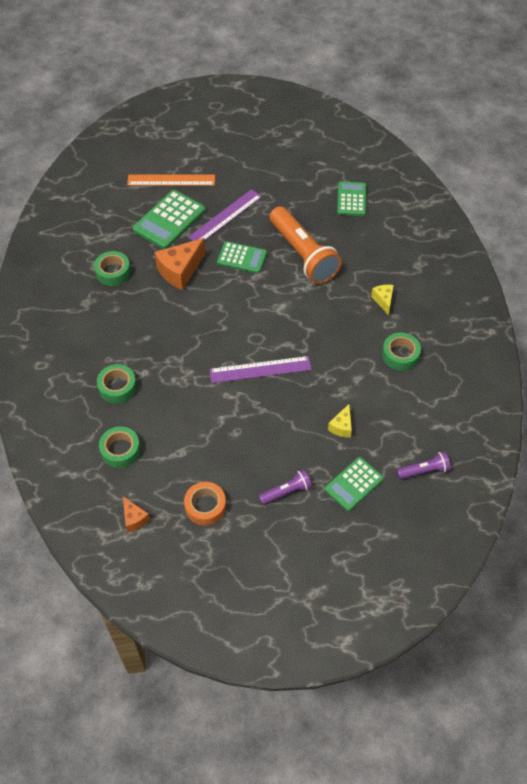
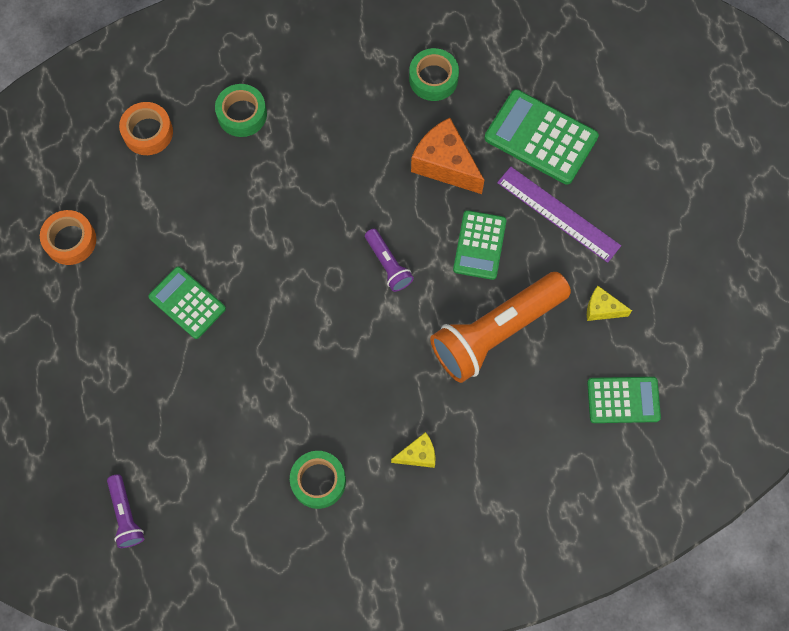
camera: 85 degrees right, 15 degrees up
green tape [99,426,141,468] -> orange tape [119,102,173,155]
orange cheese [123,496,150,532] -> none
orange ruler [127,175,215,186] -> none
purple ruler [209,356,312,383] -> none
purple flashlight [259,470,312,505] -> purple flashlight moved to [365,229,414,292]
green calculator [325,457,383,511] -> green calculator moved to [148,267,226,339]
yellow cheese [328,404,352,438] -> yellow cheese moved to [587,286,632,321]

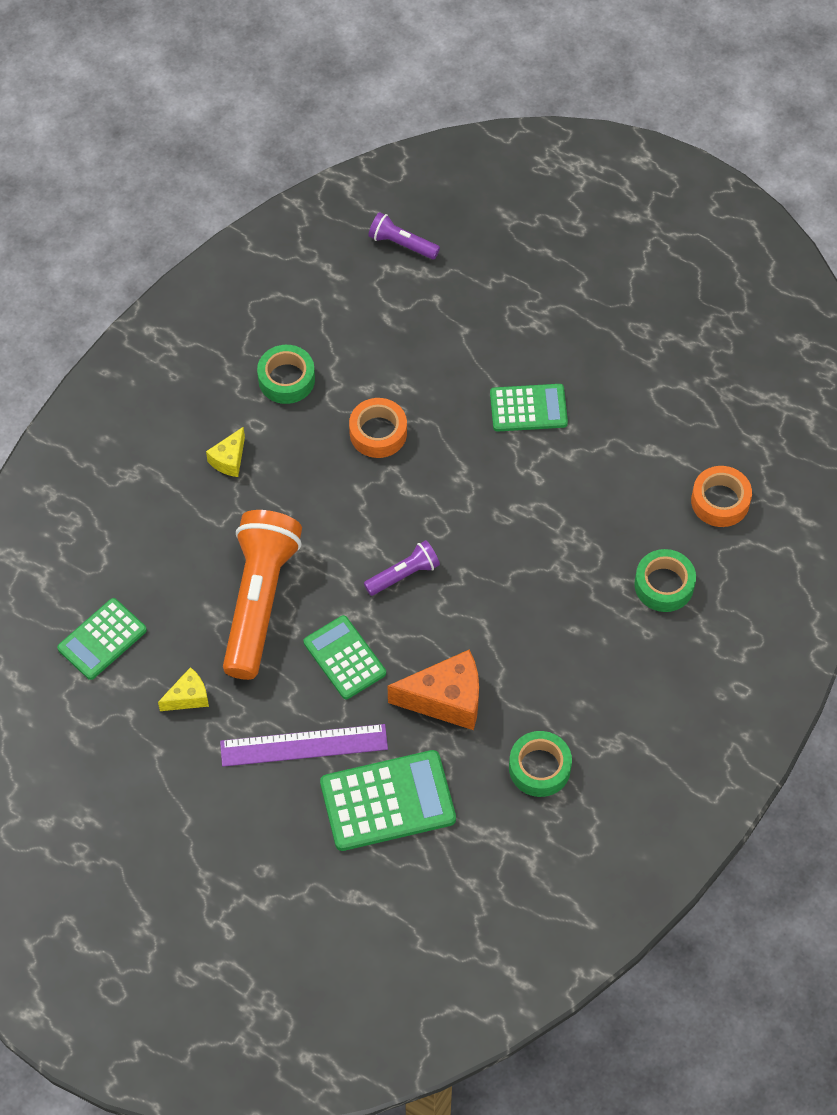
camera: 135 degrees right, 10 degrees down
orange tape [40,210,96,265] -> orange tape moved to [349,398,407,458]
purple flashlight [365,229,414,292] -> purple flashlight turned 135 degrees clockwise [364,540,440,596]

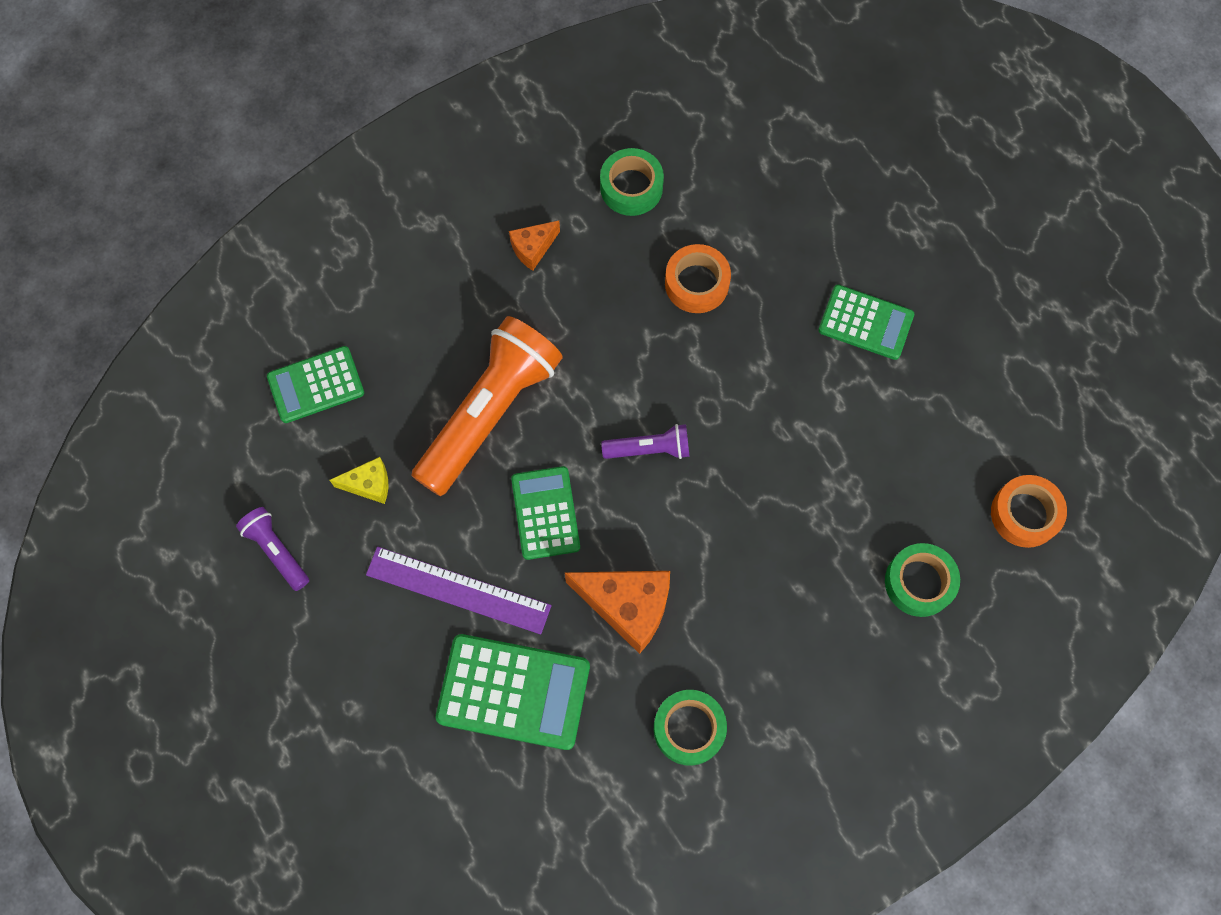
camera: 25 degrees right, 10 degrees up
yellow cheese [206,426,245,477] -> orange cheese [509,221,560,271]
purple flashlight [368,212,440,259] -> purple flashlight moved to [236,507,309,591]

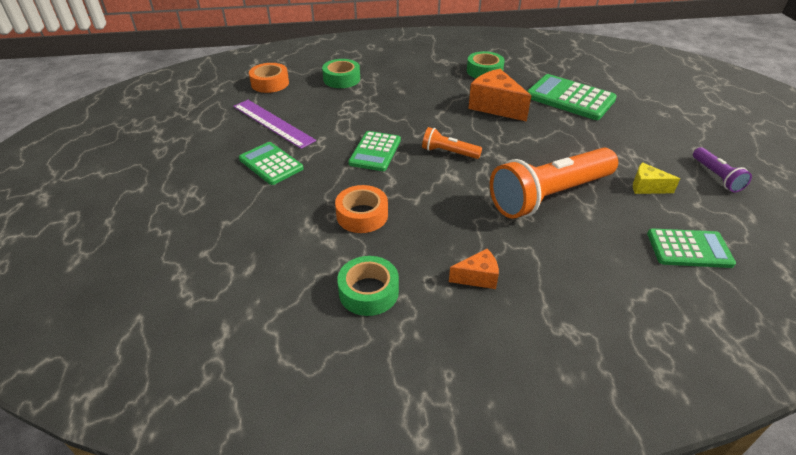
camera: 155 degrees left, 30 degrees down
purple ruler [366,547,552,634] -> purple ruler moved to [233,100,316,149]
green calculator [511,466,580,560] -> green calculator moved to [348,131,401,171]
purple flashlight [601,424,690,459] -> orange flashlight [422,127,482,159]

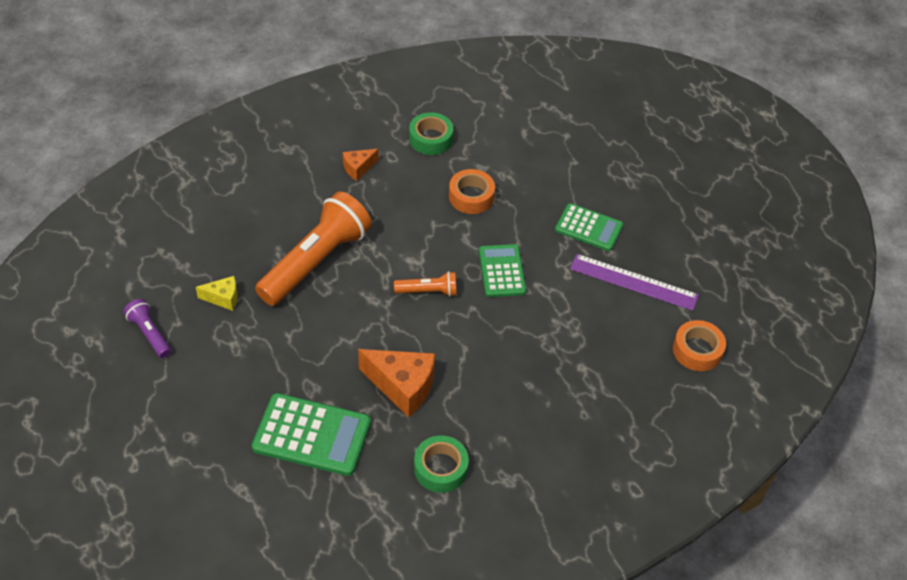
camera: 155 degrees right, 10 degrees up
green tape [322,59,360,88] -> none
green calculator [647,229,736,268] -> none

